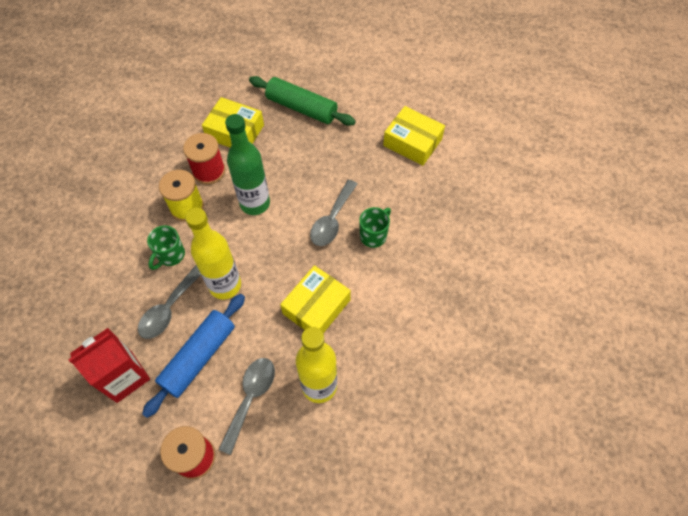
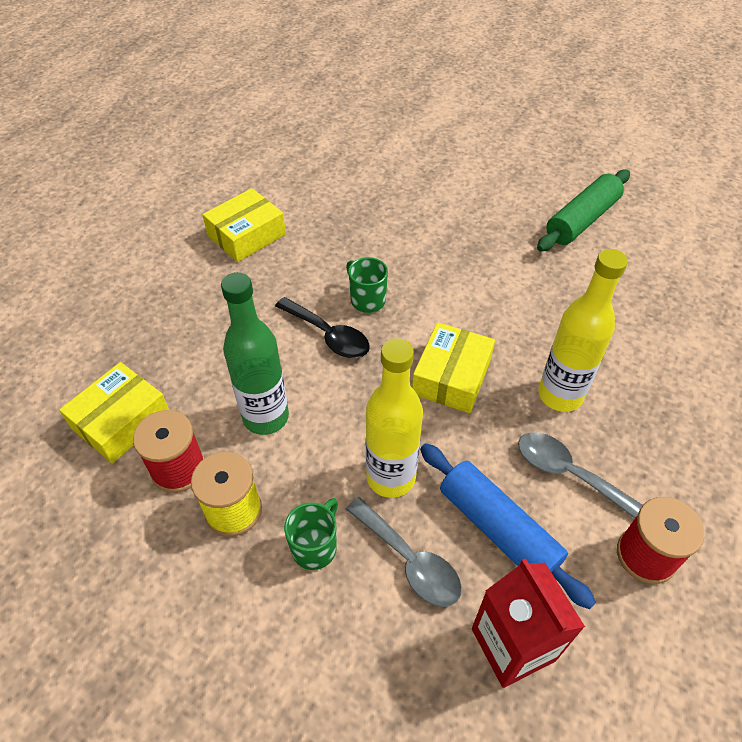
camera: 75 degrees left, 10 degrees down
green mug [147,225,185,270] -> green mug turned 105 degrees counterclockwise [284,498,338,570]
green rolling pin [249,76,356,126] -> green rolling pin moved to [537,169,630,252]
yellow box [280,265,351,333] -> yellow box turned 60 degrees clockwise [412,322,495,413]
grey spoon [310,180,357,246] -> black spoon [275,297,370,358]

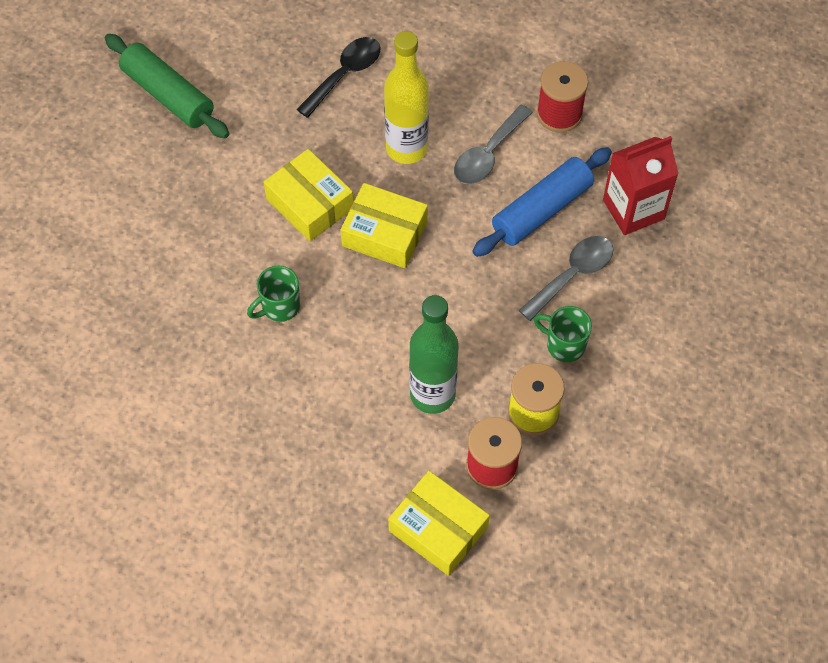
camera: 90 degrees left, 10 degrees up
yellow box [202,188,286,262] -> yellow box moved to [264,149,354,242]
black spoon [275,297,370,358] -> black spoon moved to [296,37,381,118]
yellow bottle [366,338,423,498] -> none

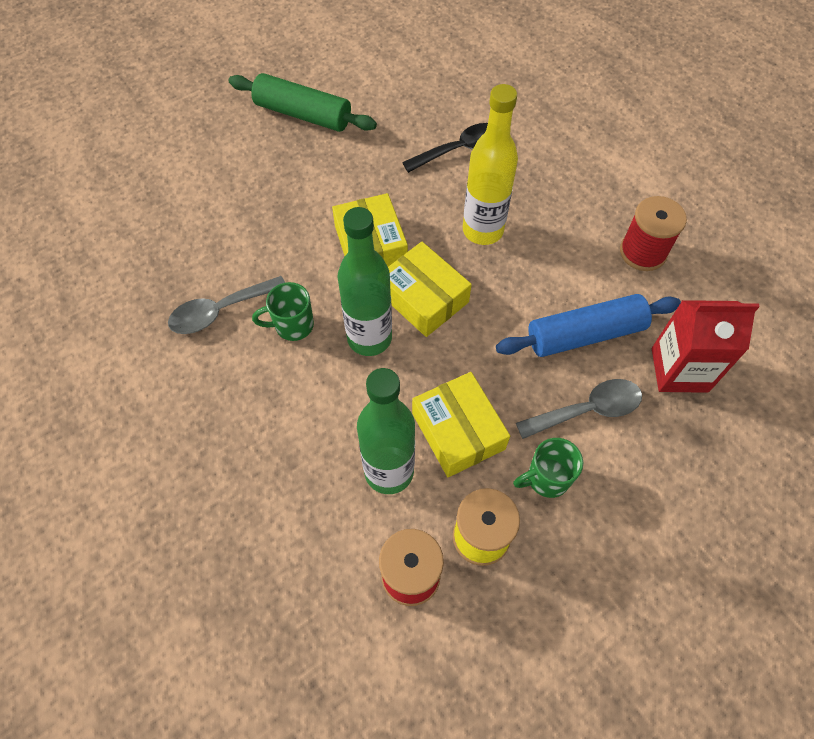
camera: 25 degrees right, 0 degrees up
green rolling pin [105,34,229,138] -> green rolling pin turned 45 degrees counterclockwise [228,73,377,132]
yellow box [388,471,490,576] -> yellow box moved to [412,372,510,477]
grey spoon [454,105,533,184] -> grey spoon moved to [168,276,285,334]
green mug [534,306,592,362] -> green mug turned 75 degrees counterclockwise [513,438,583,498]
none -> green bottle [338,207,392,356]

